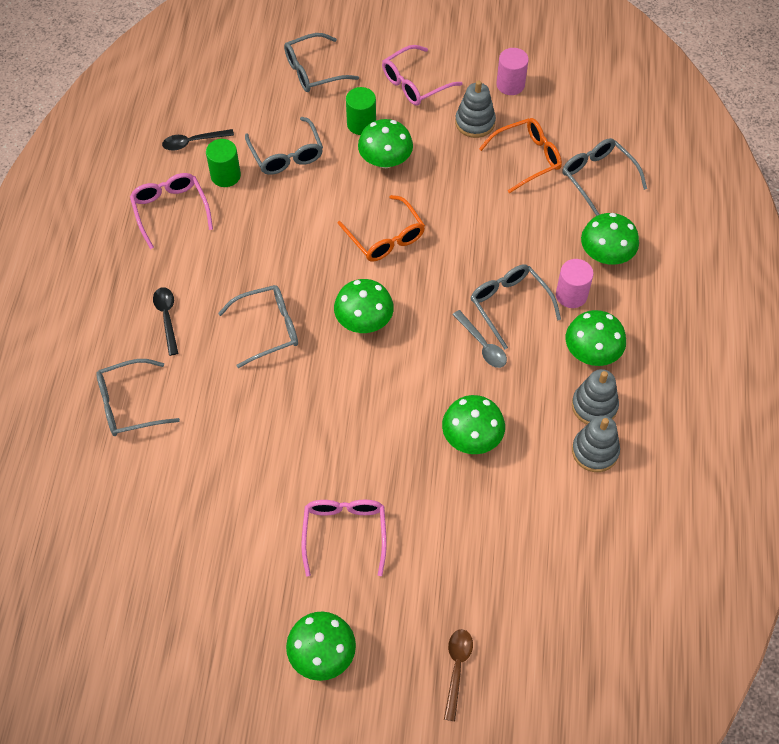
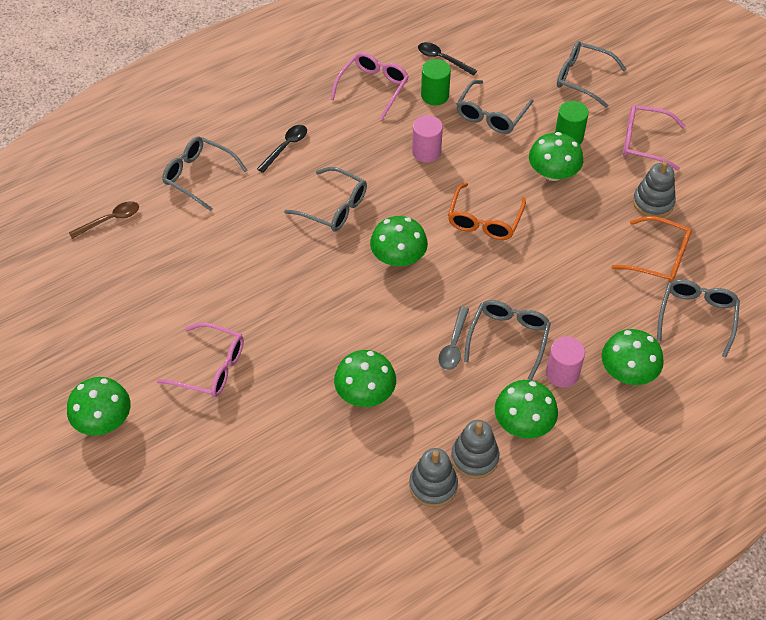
camera: 50 degrees right, 5 degrees down
pink glasses [301,500,387,577] -> pink glasses turned 60 degrees clockwise [157,323,244,397]
brown spoon [444,629,473,721] -> brown spoon moved to [69,201,139,239]
pink cylinder [496,48,529,95] -> pink cylinder moved to [412,115,443,163]

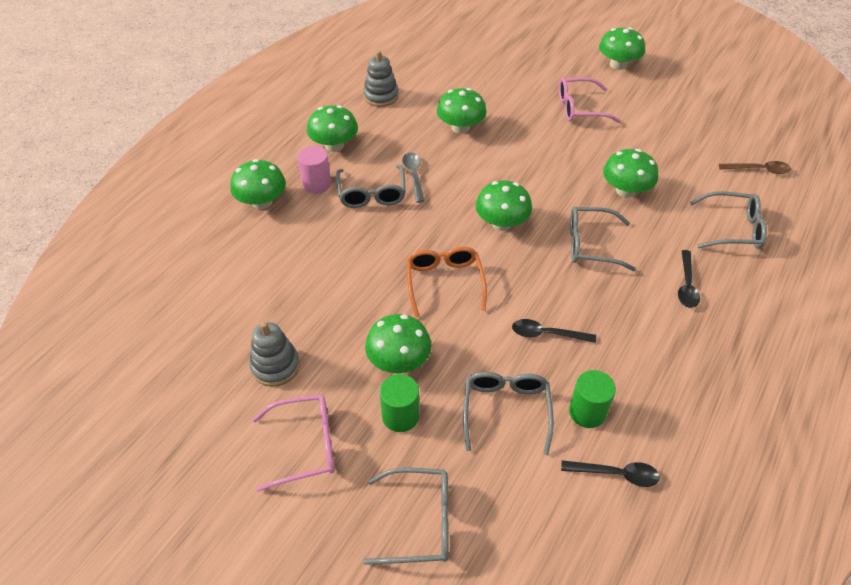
camera: 155 degrees right, 5 degrees down
brown spoon [69,201,139,239] -> brown spoon turned 120 degrees counterclockwise [719,161,791,174]
pink glasses [330,52,409,120] -> none
pink cylinder [412,115,443,163] -> black spoon [512,319,596,343]
grey stacking toy [451,420,499,479] -> none
orange glasses [611,216,692,282] -> none
grey glasses [657,279,740,358] -> none
none -> green mushroom [603,149,658,198]

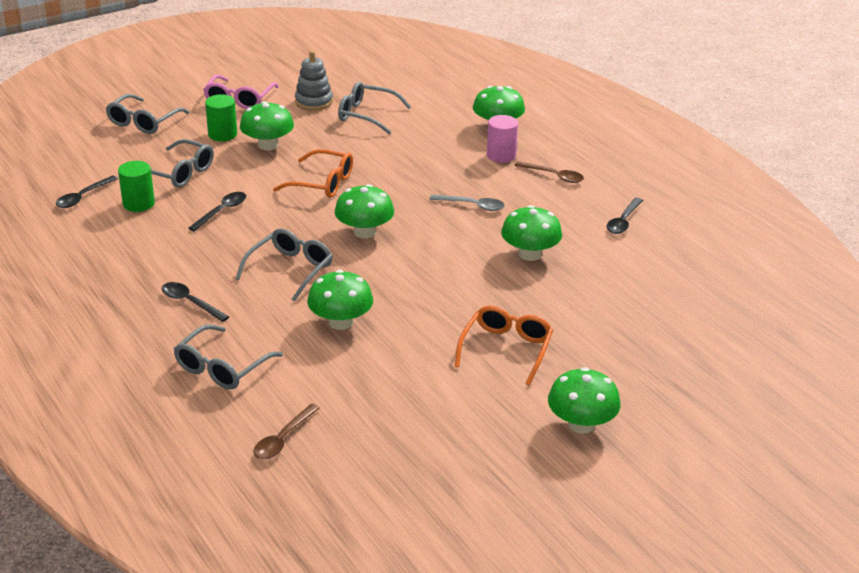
camera: 115 degrees right, 15 degrees down
green mushroom [307,105,358,152] -> brown spoon [514,161,584,183]
grey glasses [336,165,406,208] -> grey glasses moved to [338,82,411,134]
grey stacking toy [363,50,399,107] -> black spoon [607,198,643,234]
pink glasses [559,77,621,123] -> orange glasses [454,306,553,385]

